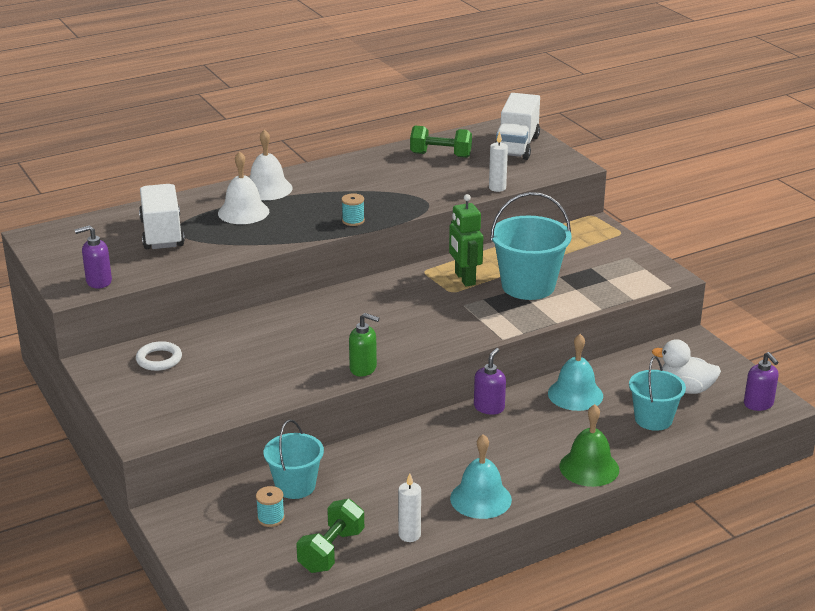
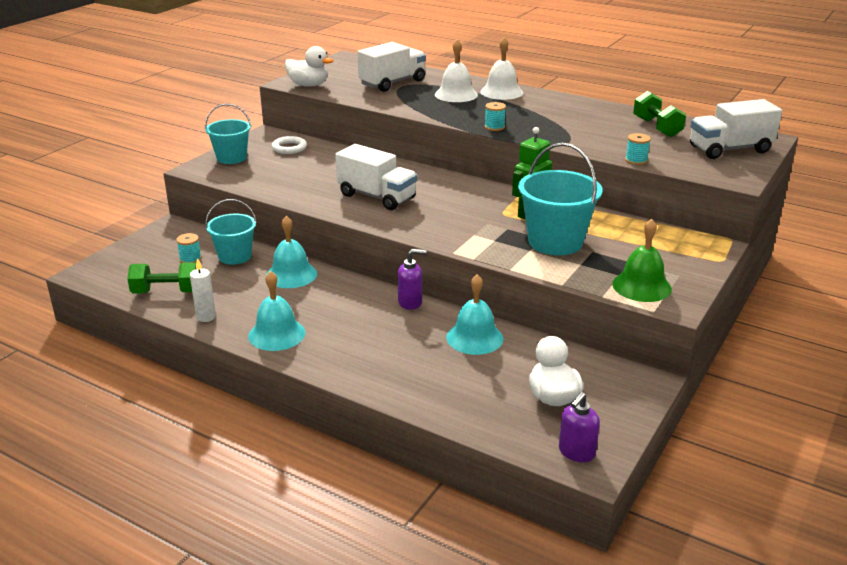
camera: 60 degrees right, 0 degrees up
purple soap dispenser [75,225,112,289] -> white duck [285,46,334,87]
green soap dispenser [349,313,379,377] -> none
white candle [489,132,508,192] -> turquoise spool [625,133,651,165]
green bell [560,404,619,487] -> green bell moved to [612,219,672,302]
turquoise bucket [629,356,686,431] -> turquoise bucket moved to [205,104,251,164]
none -> turquoise bell [266,216,317,288]
none -> white truck [335,144,417,210]

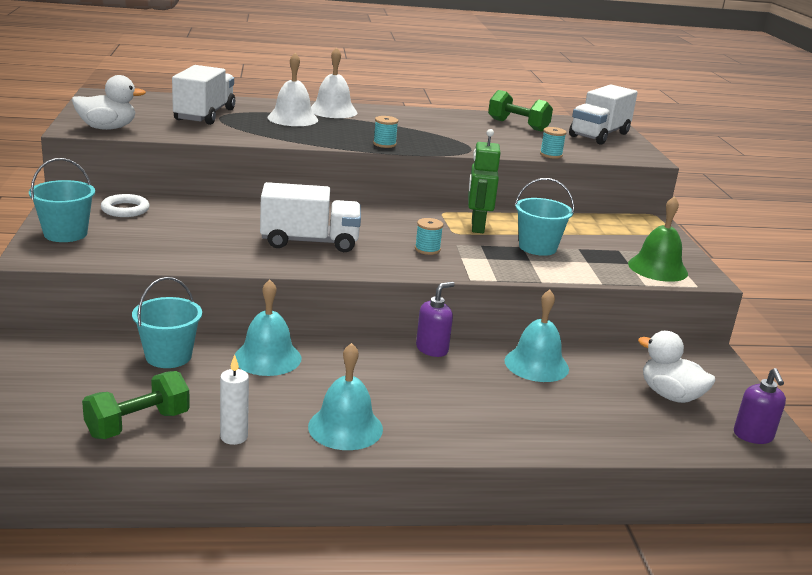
camera: 40 degrees left, 5 degrees down
turquoise spool [176,233,201,263] -> turquoise spool moved to [415,218,444,255]
turquoise bucket [518,143,602,255] -> turquoise bucket [515,178,574,256], size x0.65

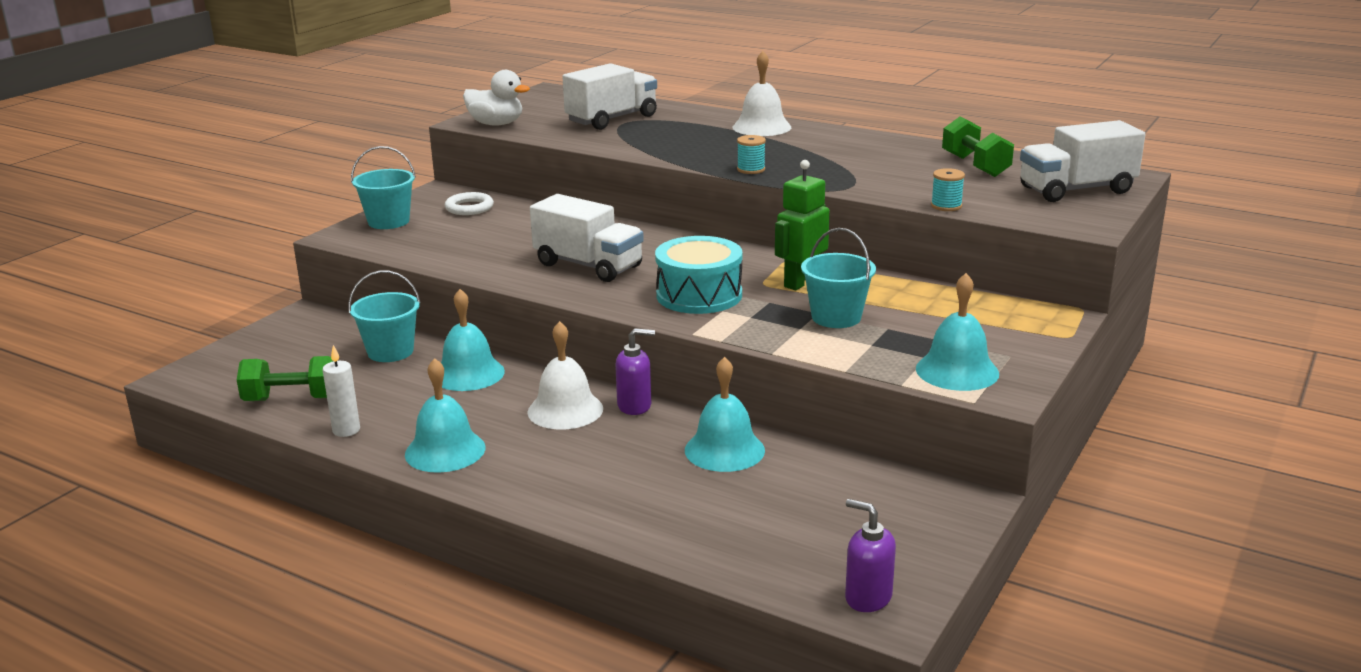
camera: 40 degrees right, 0 degrees up
white bell [267,53,318,126] -> white bell moved to [527,321,603,430]
turquoise spool [415,218,444,255] -> turquoise drum [655,236,743,314]
green bell [628,196,688,282] -> turquoise bell [916,273,999,391]
white duck [638,331,716,403] -> none
purple soap dispenser [734,368,786,444] -> purple soap dispenser turned 90 degrees clockwise [845,499,896,612]

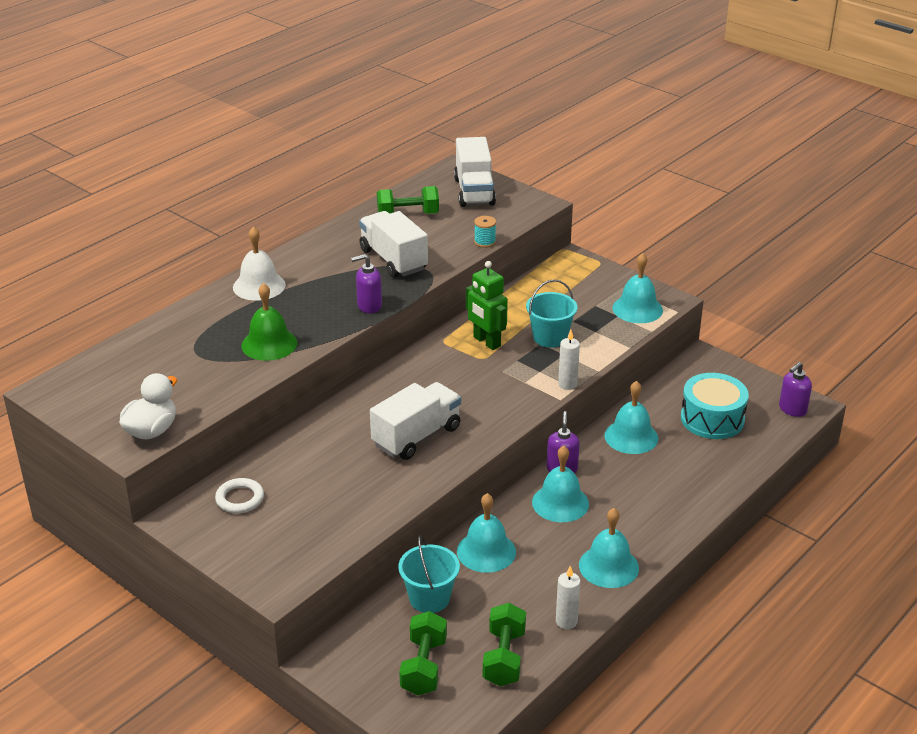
camera: 80 degrees left, 10 degrees up
turquoise bucket [351,146,416,229] -> none
white bell [527,321,603,430] -> turquoise bell [532,446,589,522]
white truck [562,63,657,130] -> white truck moved to [359,211,428,278]
turquoise drum [655,236,743,314] -> turquoise drum moved to [681,373,749,439]
turquoise spool [737,135,766,174] -> purple soap dispenser [351,254,382,313]
none -> green bell [242,283,297,361]
none -> green dumbbell [399,611,447,696]
none -> white candle [558,330,580,390]

